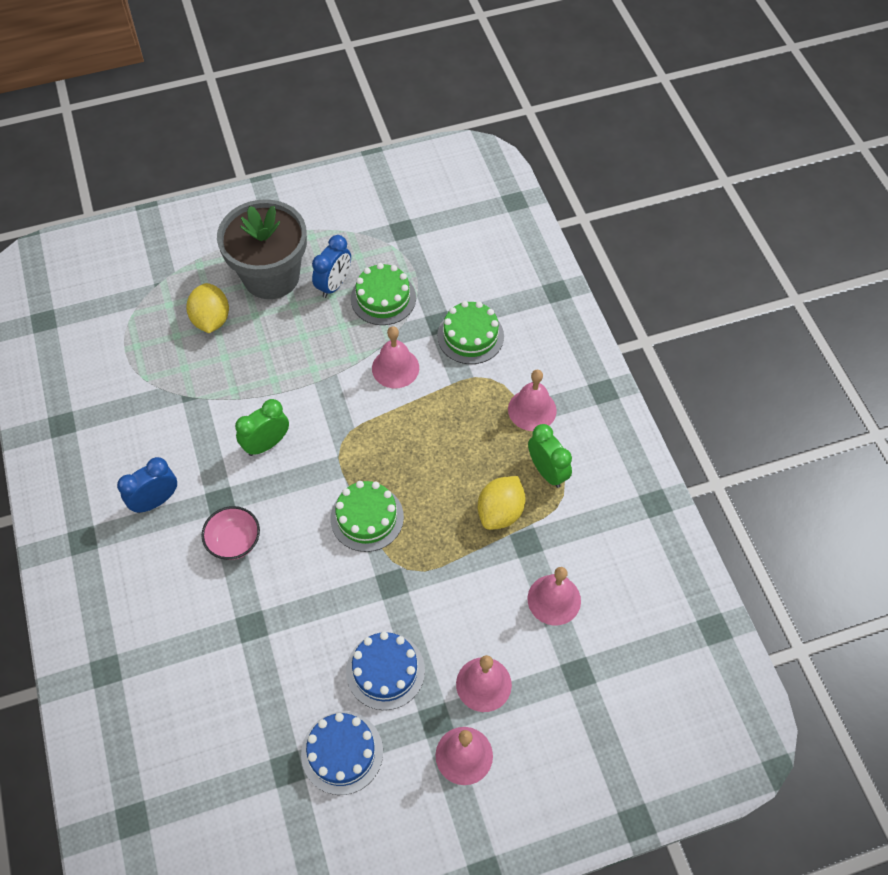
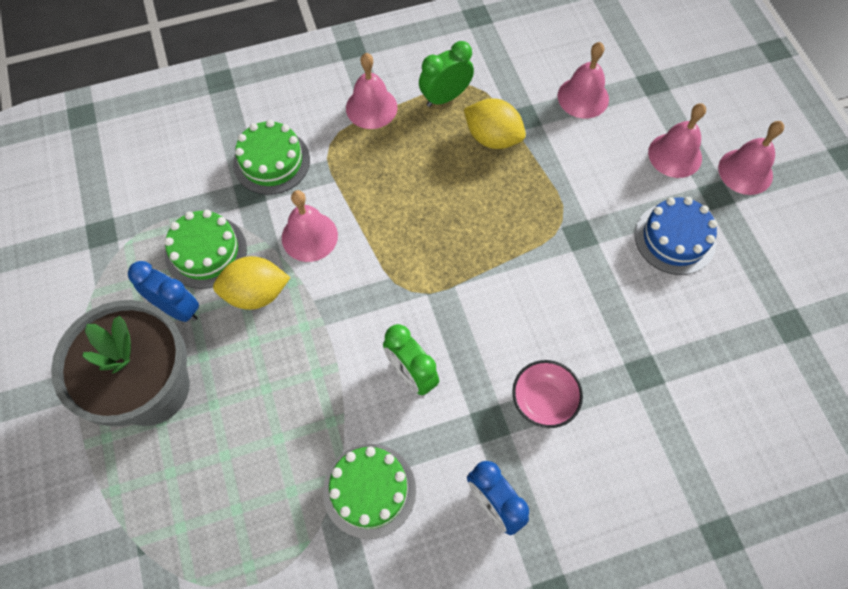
camera: 90 degrees left, 5 degrees up
yellow lemon [186,283,229,333] -> yellow lemon moved to [213,256,290,310]
blue cake [301,712,383,795] -> none
green cake [330,481,404,552] -> green cake moved to [323,444,416,539]

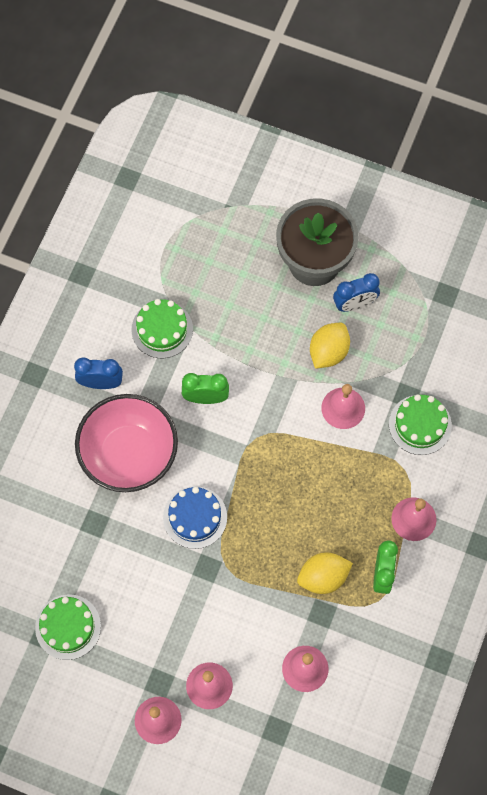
camera: 130 degrees right, 5 degrees up
green cake [164,210,247,289] -> green cake moved to [35,594,101,660]
pink bowl [512,360,583,428] -> pink bowl [75,394,178,492], size x2.06
blue cake [635,197,717,275] -> blue cake moved to [163,486,227,549]

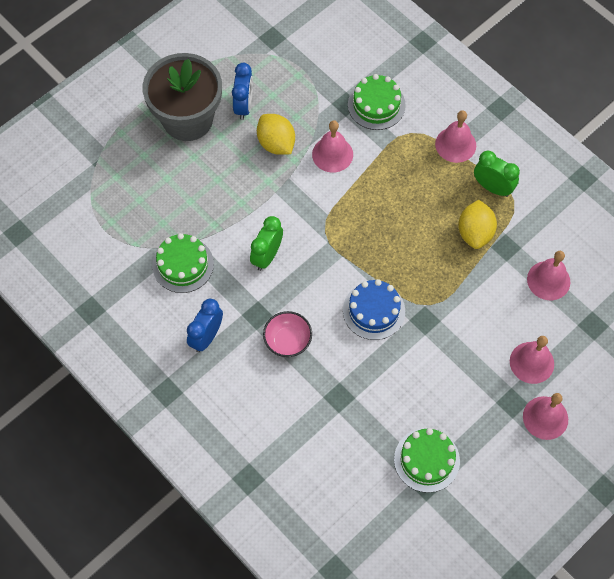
camera: 65 degrees left, 5 degrees down
pink bowl [75,394,178,492] -> pink bowl [263,311,312,357], size x0.48

